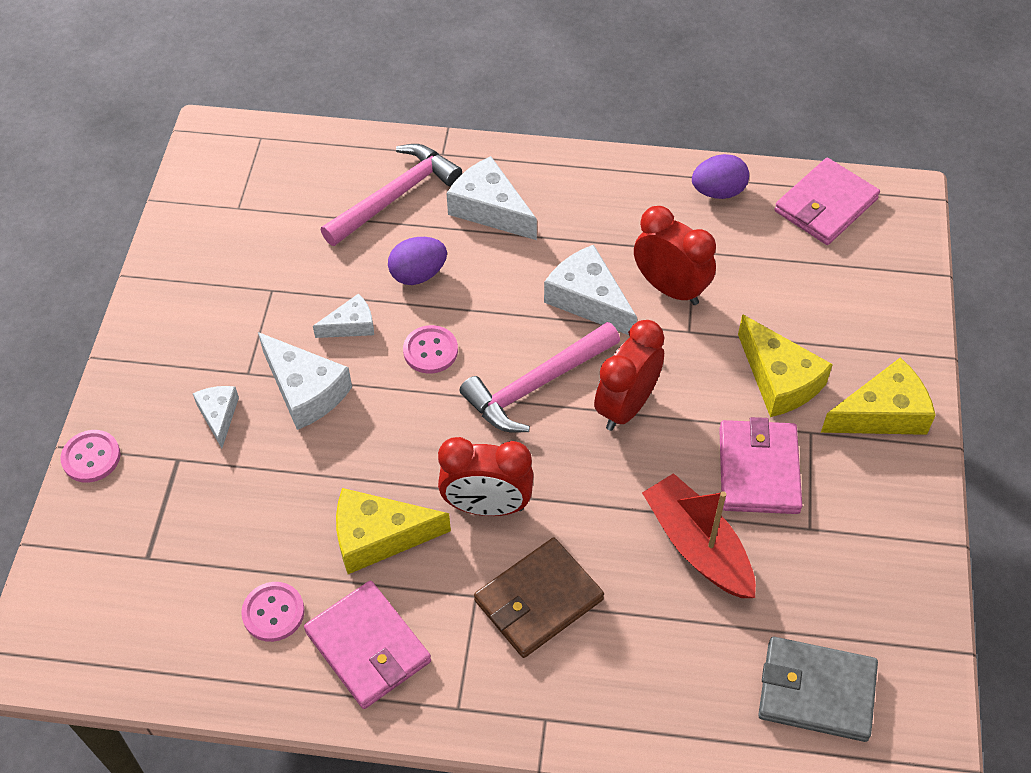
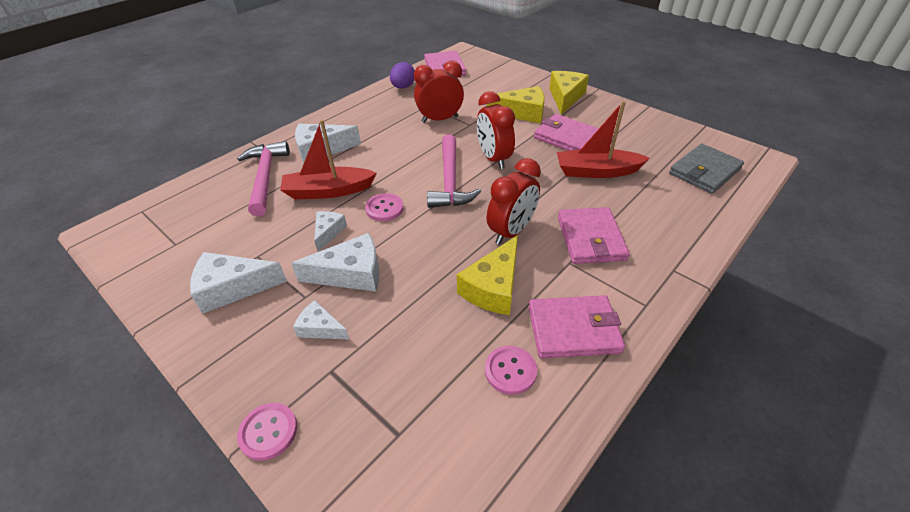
camera: 55 degrees left, 10 degrees down
purple egg [388,237,447,285] -> red boat [280,120,377,199]
brown wallet [474,538,604,658] -> pink wallet [558,207,629,264]
white cheese [544,245,637,335] -> white cheese moved to [190,252,287,314]

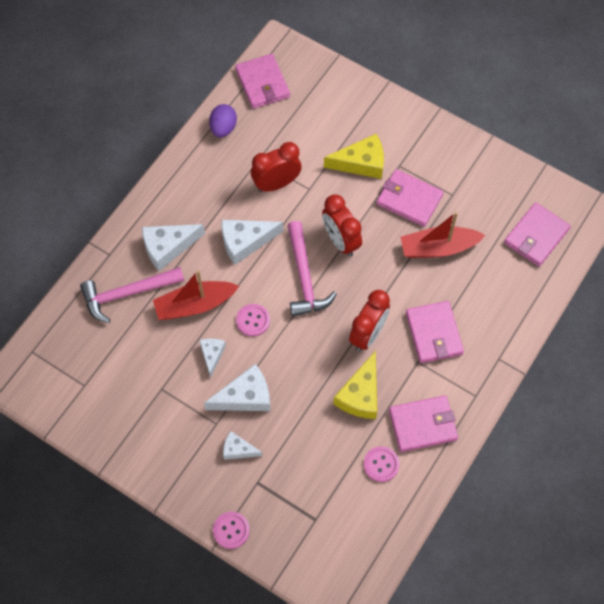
camera: 10 degrees left, 20 degrees up
white cheese [190,252,287,314] -> white cheese moved to [222,220,283,265]
pink hammer [237,141,290,216] -> pink hammer turned 90 degrees counterclockwise [80,267,184,323]
yellow cheese [549,71,589,115] -> none
grey wallet [669,144,744,194] -> pink wallet [504,202,571,267]

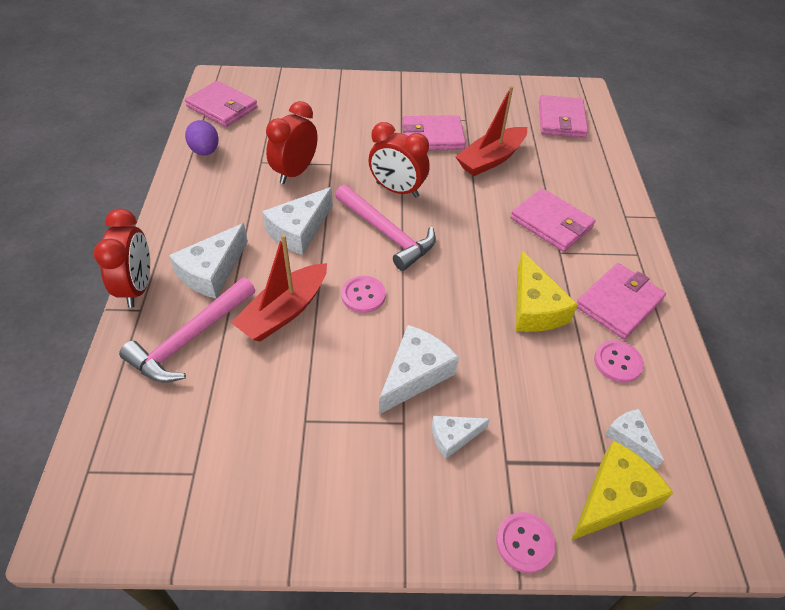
camera: 35 degrees left, 15 degrees down
white cheese [199,339,226,378] -> white cheese moved to [605,409,664,469]
yellow cheese [324,134,384,179] -> yellow cheese moved to [571,441,673,541]
red clock [349,290,390,351] -> red clock moved to [93,209,150,308]

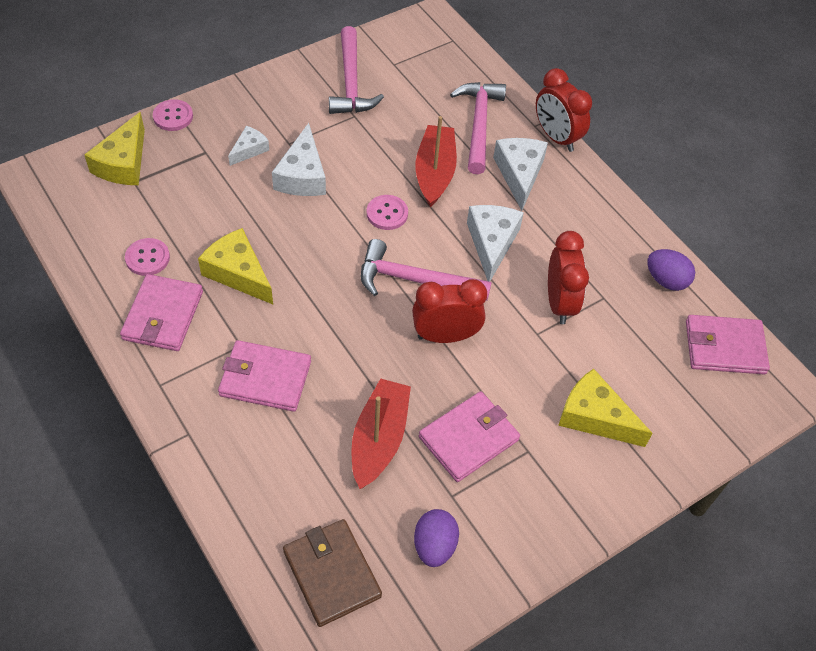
camera: 145 degrees right, 5 degrees up
pink wallet [539,95,588,138] -> brown wallet [283,519,382,627]
white cheese [605,409,664,469] -> none
none -> pink hammer [329,26,384,114]
none -> purple egg [414,509,459,567]
none -> yellow cheese [558,369,652,447]

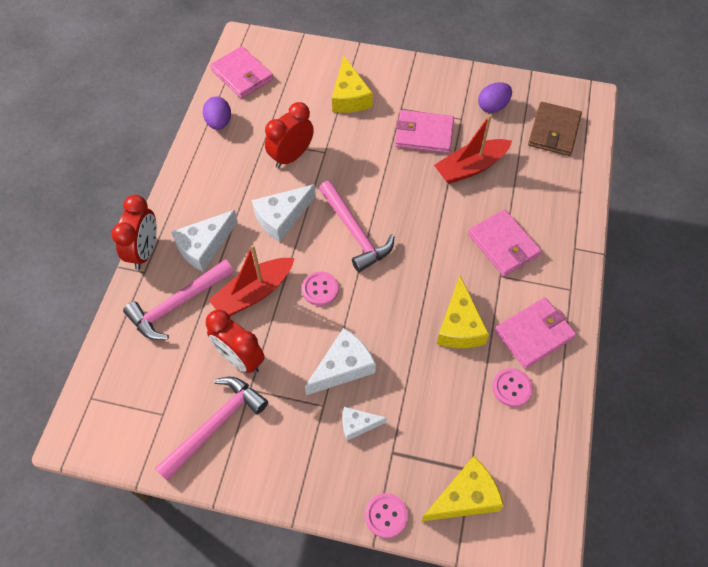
camera: 130 degrees left, 5 degrees up
red clock [412,279,487,343] -> red clock moved to [206,310,265,373]

